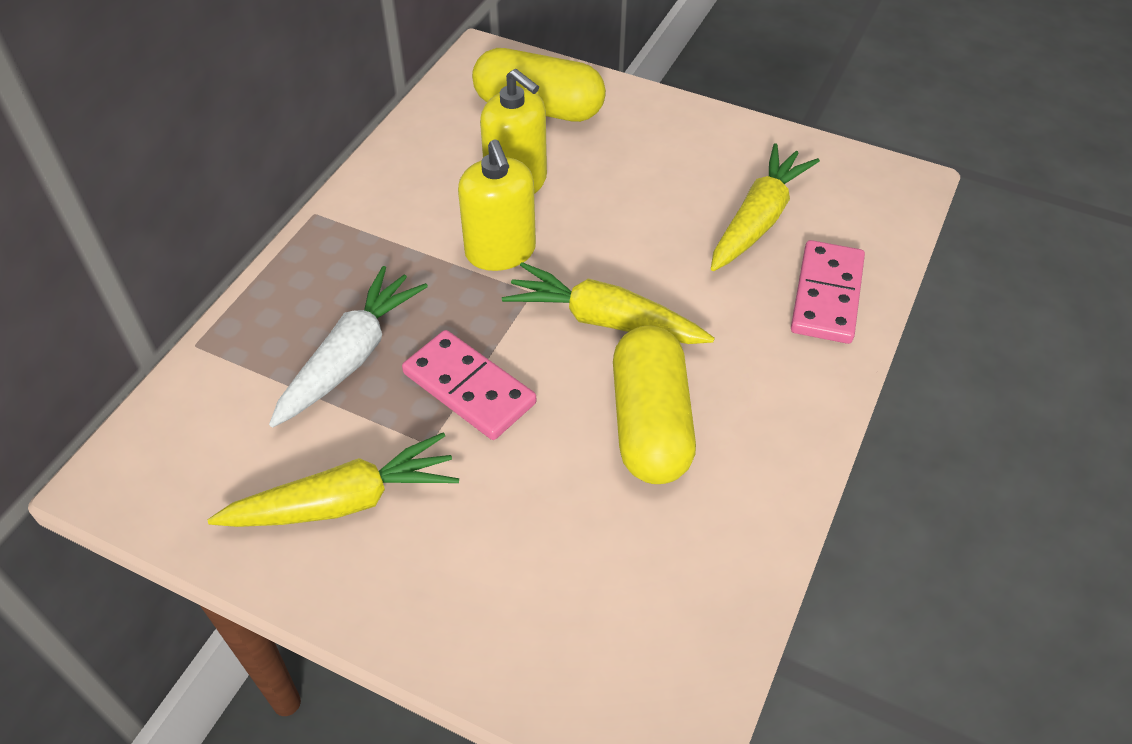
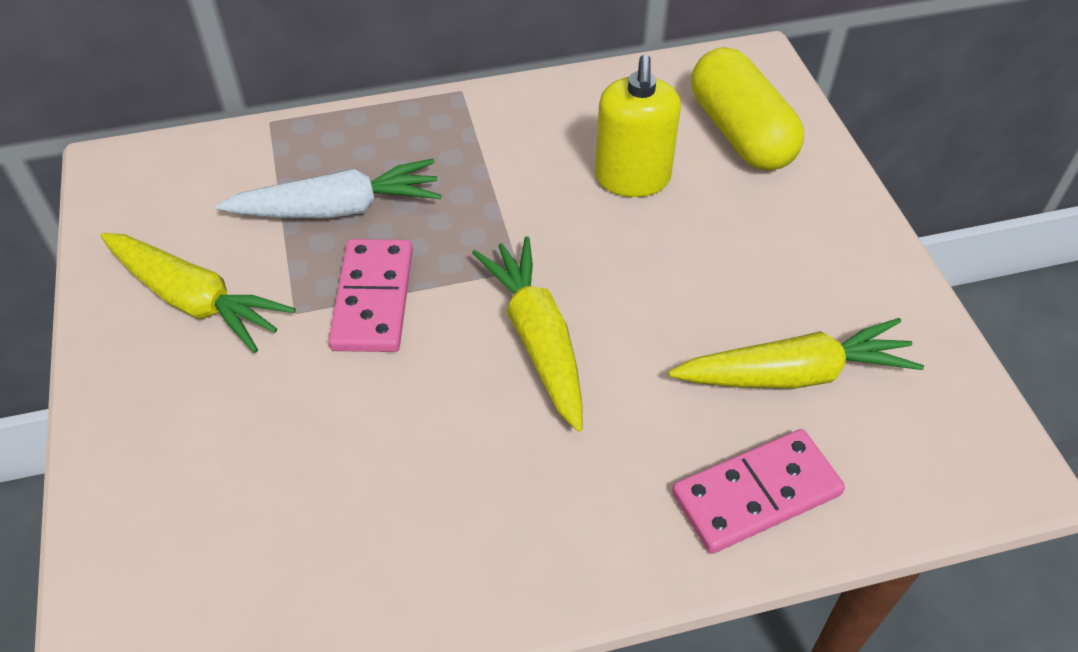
camera: 50 degrees right, 0 degrees up
yellow soap dispenser [458,140,536,271] -> none
yellow capsule [613,325,696,484] -> none

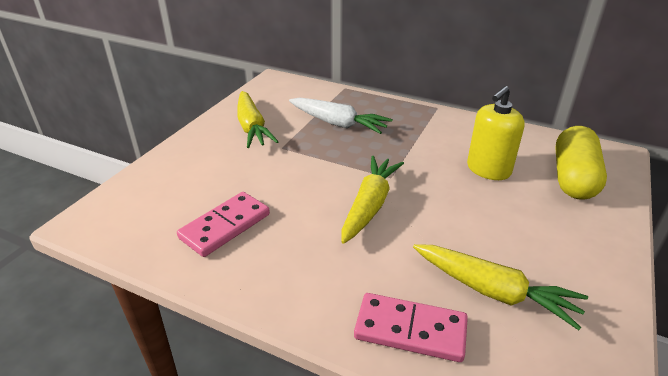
camera: 40 degrees right, 15 degrees down
pink domino [328,239,413,352] -> pink domino moved to [177,192,270,257]

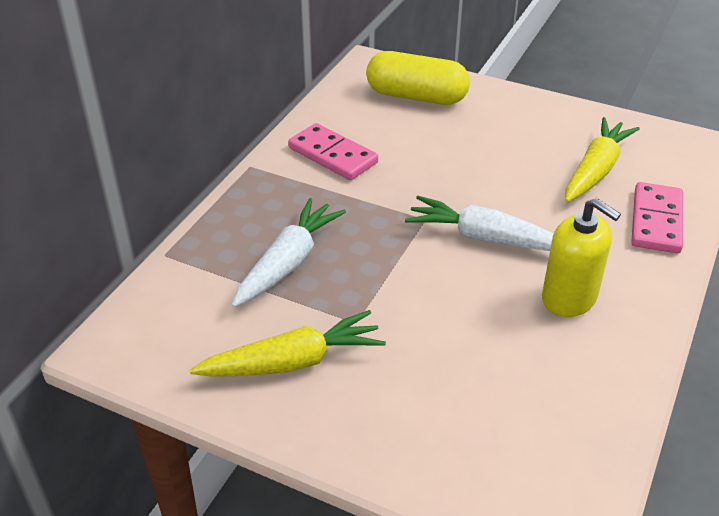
camera: 90 degrees left, 5 degrees up
pink domino [177,192,270,257] -> pink domino moved to [288,123,378,180]
yellow carrot [341,156,404,244] -> white carrot [405,196,554,251]
yellow soap dispenser [467,86,525,180] -> yellow soap dispenser moved to [542,198,621,317]

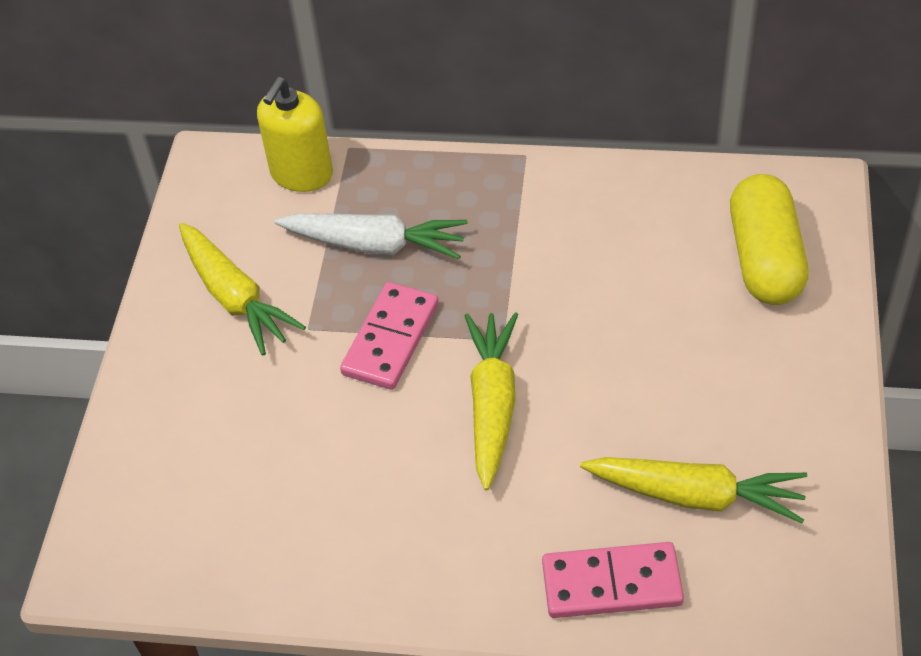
camera: 75 degrees right, 10 degrees up
pink domino [288,123,378,180] -> pink domino moved to [340,282,439,390]
white carrot [405,196,554,251] -> yellow carrot [465,312,518,490]
yellow soap dispenser [542,198,621,317] -> yellow soap dispenser moved to [257,77,333,192]

